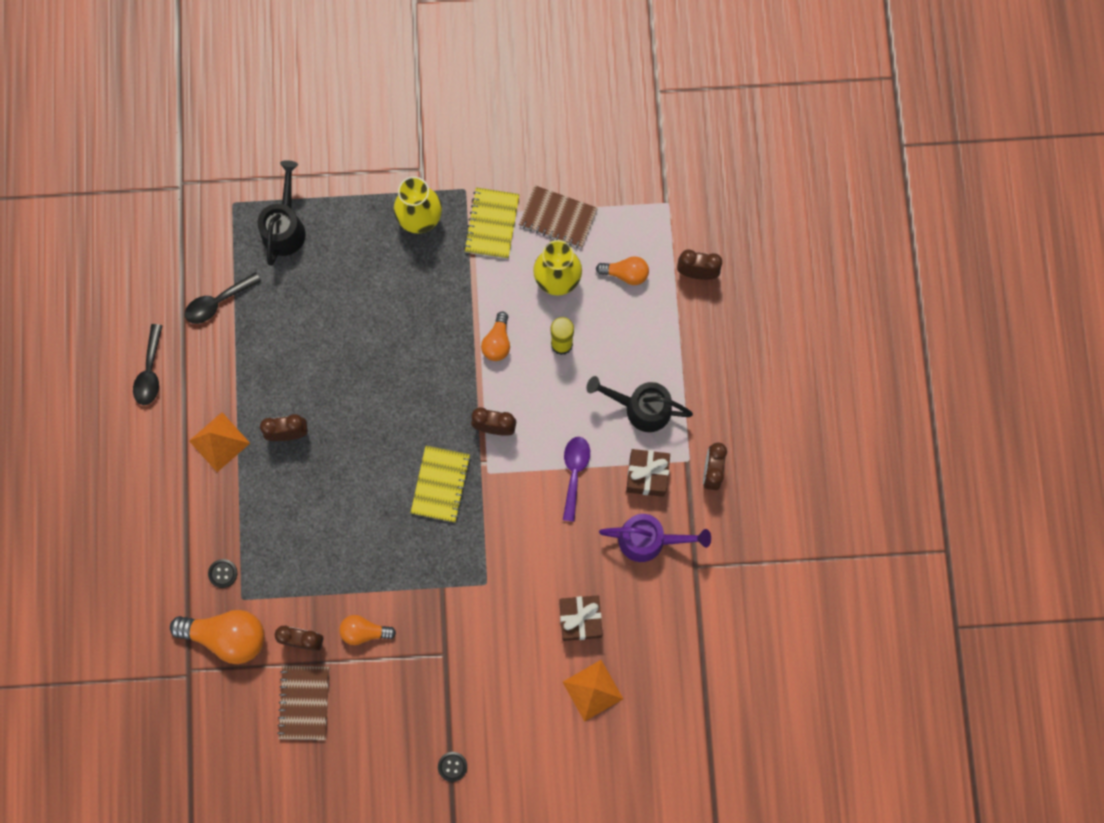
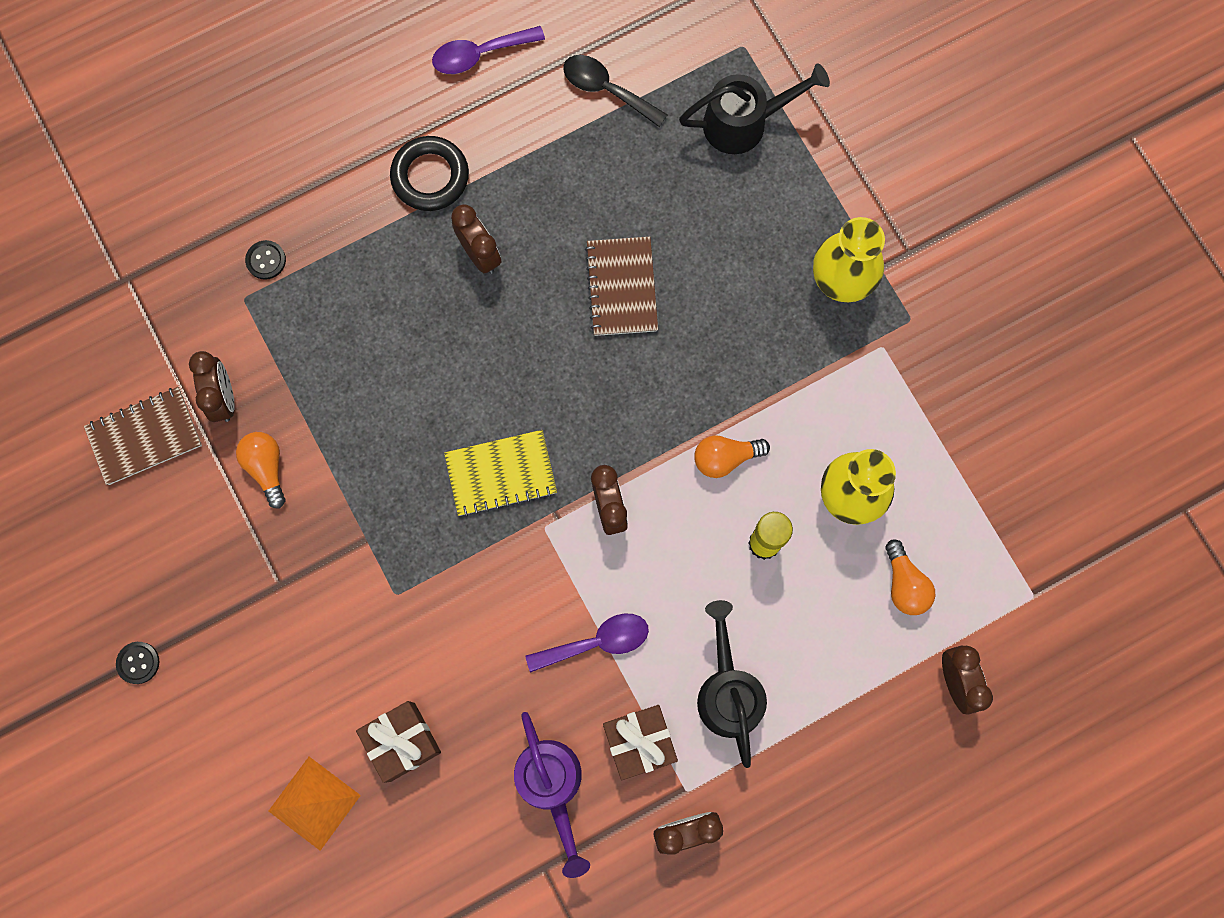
camera: 65 degrees right, 0 degrees up
black spoon [133,324,162,405] -> purple spoon [432,26,545,74]
orange light bulb [170,610,265,664] -> none
orange pyramid [189,412,250,472] -> black ring [390,136,469,211]
yellow notebook [464,187,520,259] -> none
brown notebook [519,185,598,248] -> brown notebook moved to [585,237,658,336]

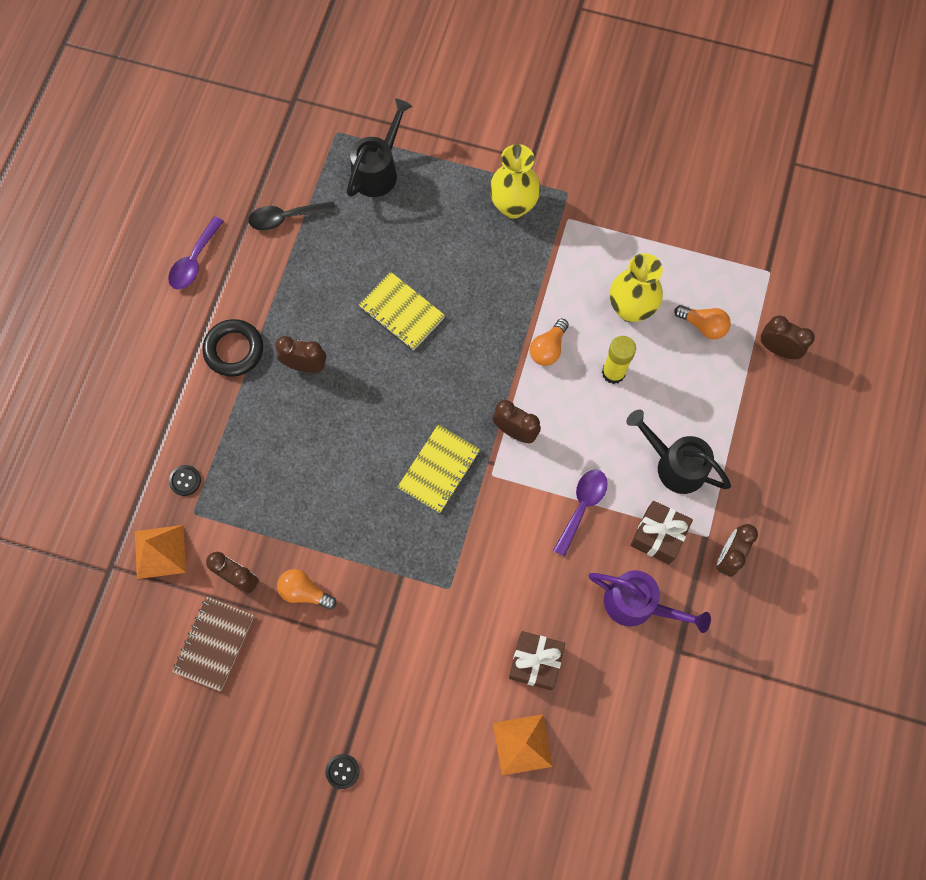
camera: 45 degrees left, 5 degrees down
brown notebook [585,237,658,336] -> yellow notebook [359,272,445,350]
none -> orange pyramid [135,525,186,579]

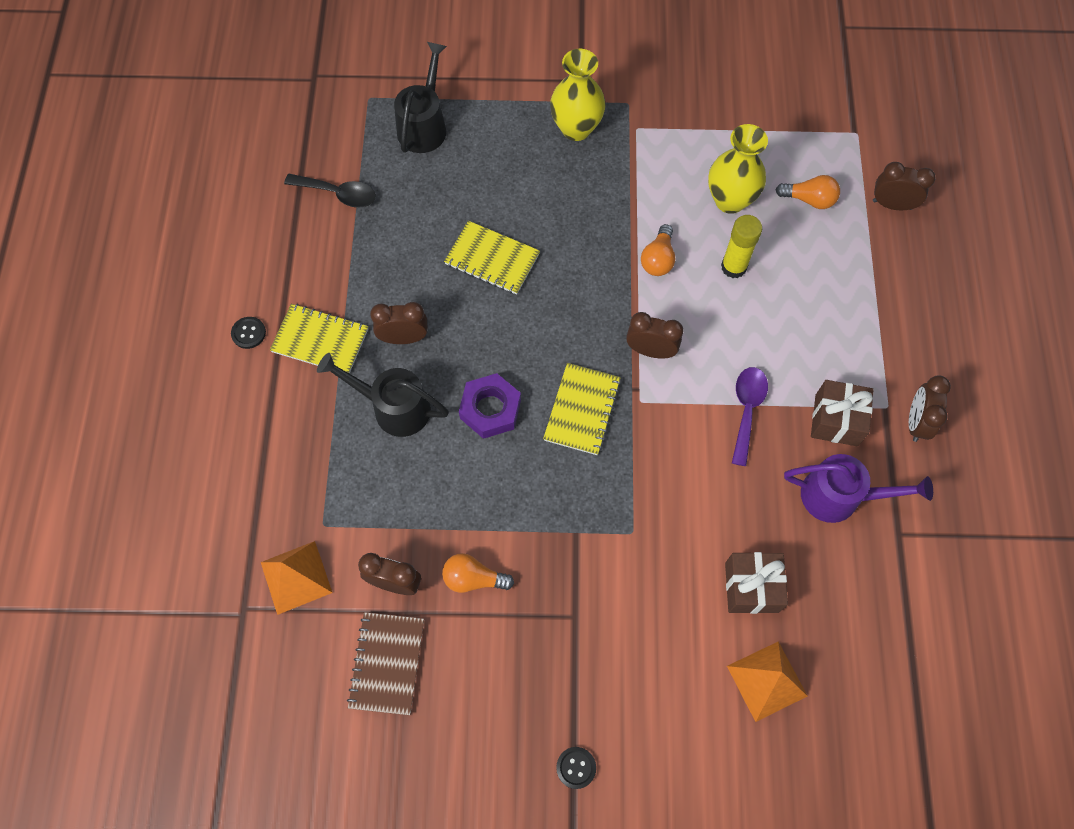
camera: 15 degrees left, 5 degrees down
purple spoon [168,216,224,290] -> none
black button [169,465,201,496] -> black button moved to [231,317,266,349]
black ring [202,319,263,377] -> yellow notebook [270,304,368,374]
black spoon [248,202,336,231] -> black spoon turned 135 degrees counterclockwise [284,174,376,208]
black watering can [626,410,731,494] -> black watering can moved to [317,353,449,437]
none -> purple nut [459,373,521,439]

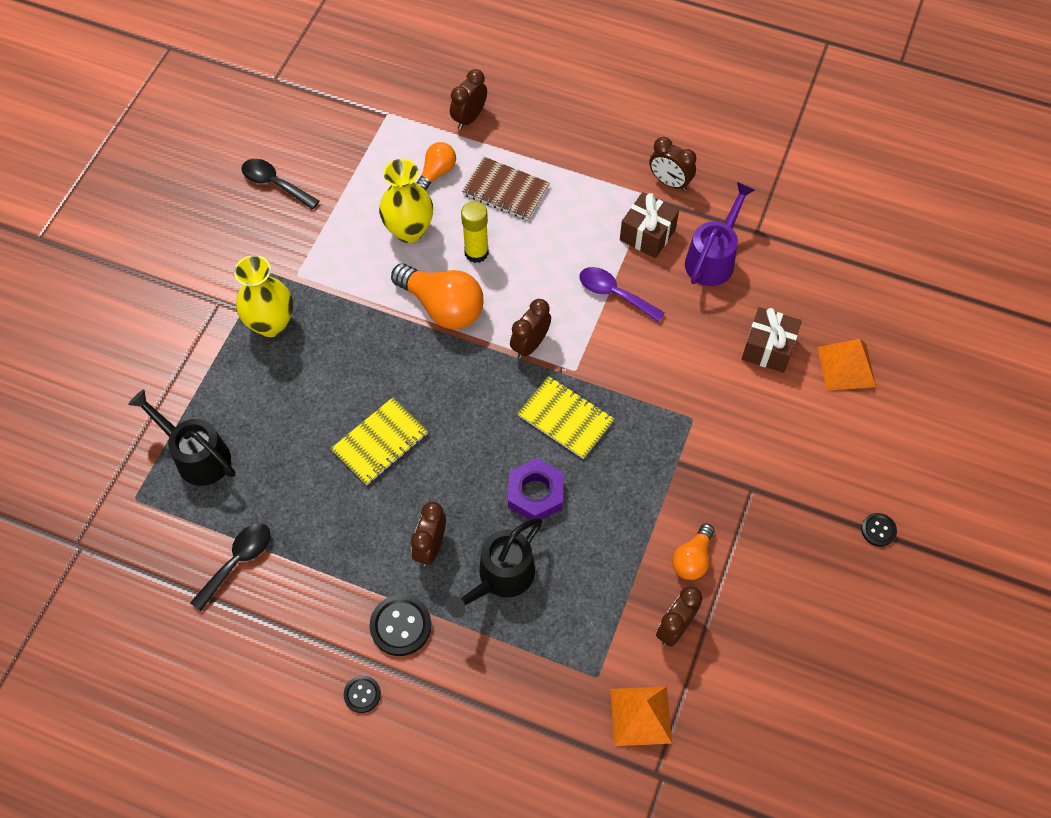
camera: 70 degrees left, 5 degrees down
yellow notebook [270,304,368,374] -> black button [370,595,431,656]
brown notebook [347,612,424,715] -> brown notebook moved to [462,157,550,220]
orange light bulb [641,224,675,276] -> orange light bulb [391,263,483,329], size x1.77
none -> black spoon [242,159,319,209]

